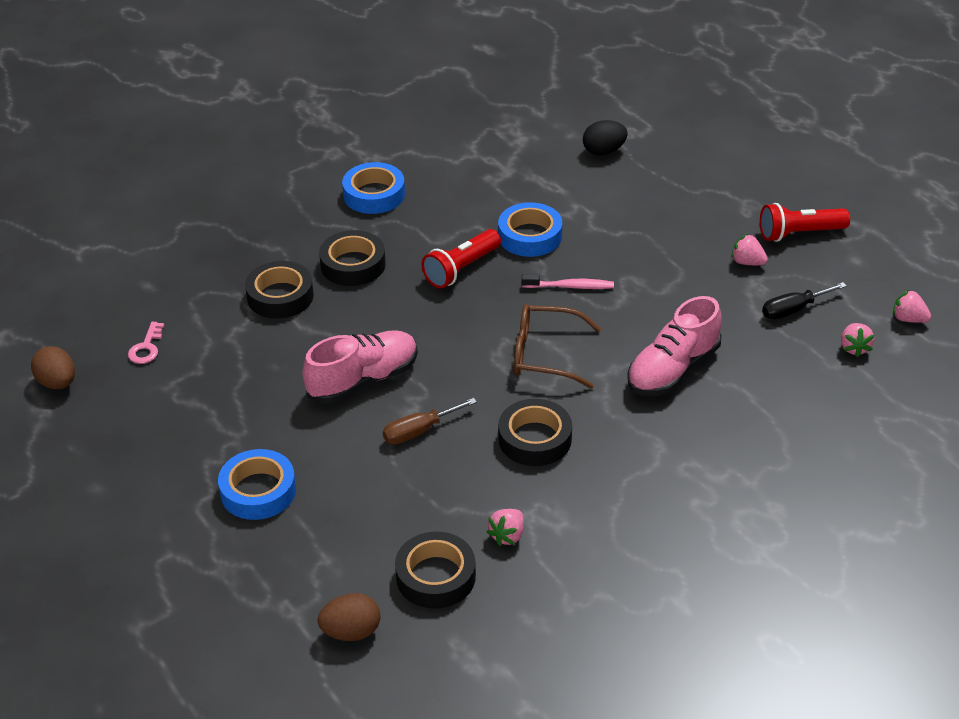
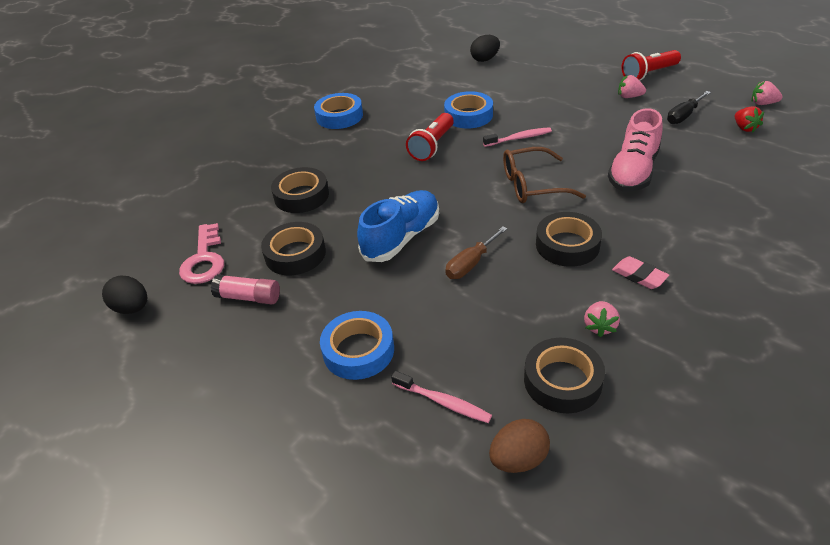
camera: 15 degrees left, 0 degrees up
brown egg [31,346,75,389] -> black egg [102,276,147,314]
pink key [128,322,164,364] -> pink key [179,223,224,284], size x1.66
pink shoe [302,330,418,403] -> blue shoe [357,190,439,262]
black tape [319,230,386,286] -> black tape moved to [261,222,326,275]
pink strawberry [841,323,874,357] -> red strawberry [735,106,764,132]
none -> pink glue stick [211,274,280,304]
none -> pink toothbrush [391,371,492,423]
none -> pink eraser [612,256,669,289]

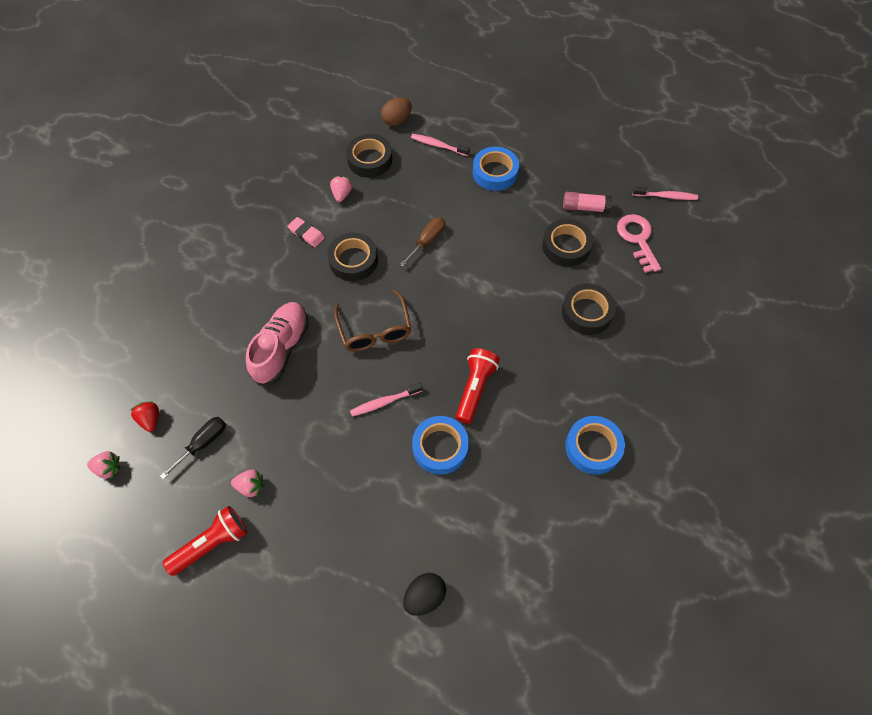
camera: 170 degrees right, 20 degrees up
black egg [102,276,147,314] -> pink toothbrush [632,186,698,200]
blue shoe [357,190,439,262] -> none
brown glasses [503,147,586,203] -> brown glasses turned 90 degrees clockwise [334,290,412,352]

